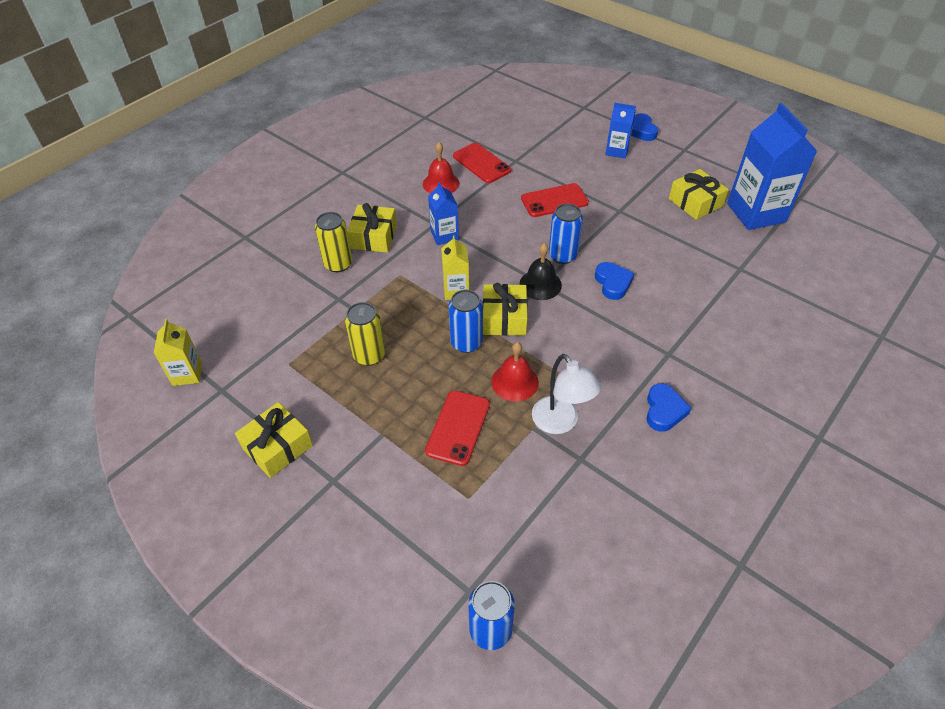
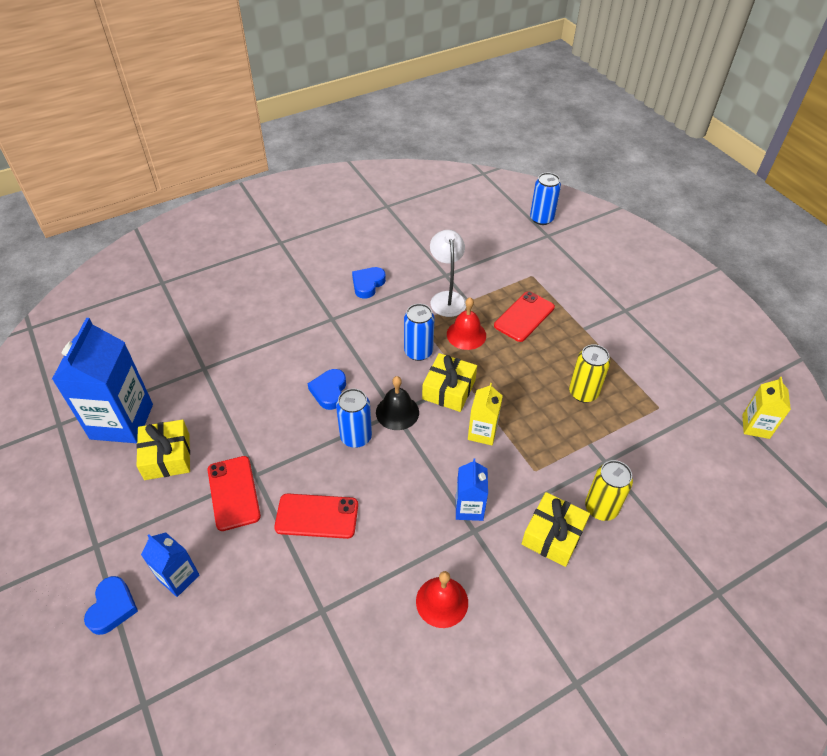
camera: 160 degrees left, 0 degrees up
yellow gift [235,402,313,478] -> none
blue can [449,290,483,353] -> blue can moved to [404,304,435,361]
red phone [453,143,511,183] -> red phone moved to [208,456,261,531]

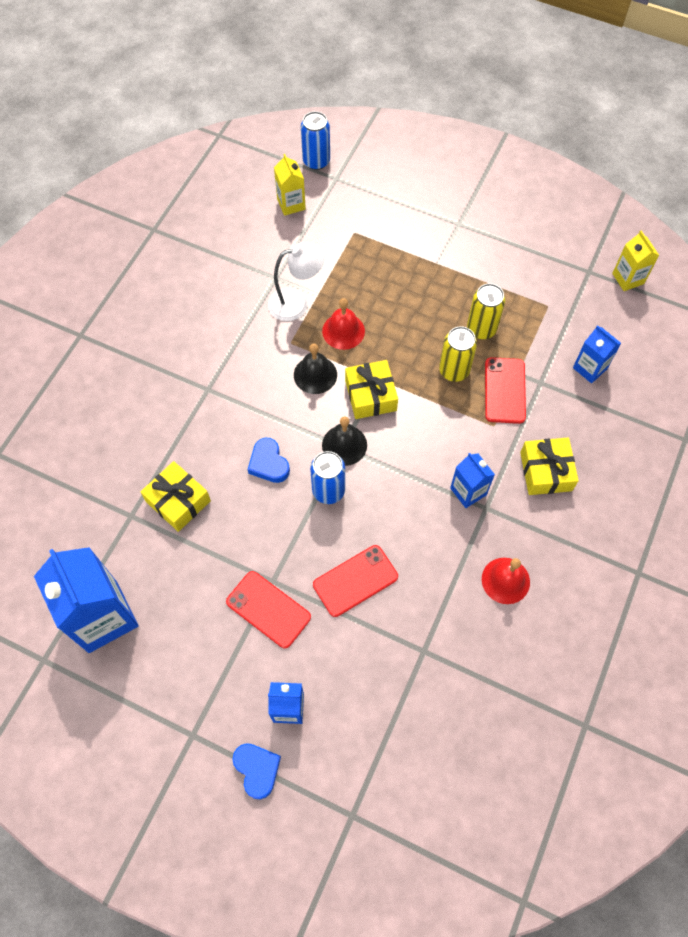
camera: 35 degrees left, 15 degrees up
yellow gift [136,420,190,480] -> yellow gift moved to [141,461,211,532]
blue heart [352,267,386,299] -> none
blue can [404,304,435,361] -> black bell [294,343,337,394]
white lamp [430,230,466,317] -> white lamp turned 120 degrees clockwise [268,242,325,321]
yellow carton [468,383,503,445] -> yellow carton moved to [274,154,306,216]
red phone [494,291,555,342] -> red phone moved to [485,357,526,424]
yellow can [585,460,633,521] -> yellow can moved to [439,326,477,382]
none -> blue carton [573,325,621,383]

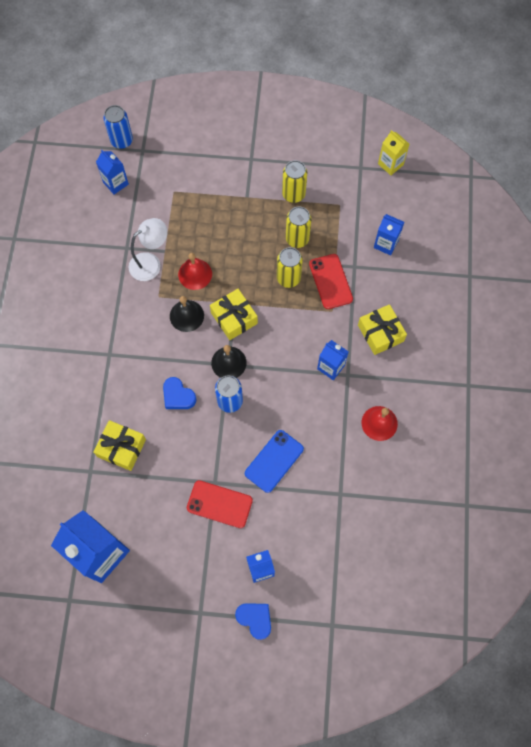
camera: 20 degrees left, 5 degrees up
yellow carton [274,154,306,216] -> blue carton [96,150,129,194]
red phone [313,545,398,617] -> blue phone [245,430,304,493]
none -> yellow can [282,160,307,203]

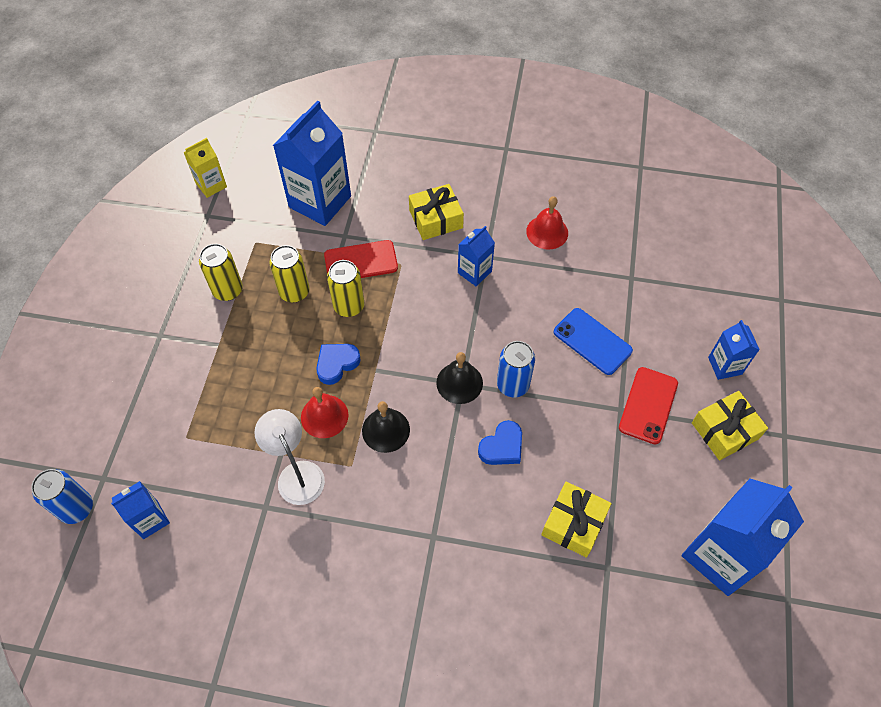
camera: 85 degrees left, 10 degrees down
yellow gift [210,289,258,340] -> yellow gift moved to [692,391,768,460]
blue heart [235,603,271,640] -> blue heart moved to [316,344,361,385]
blue carton [374,214,404,255] -> blue carton [273,100,351,226], size x1.93

